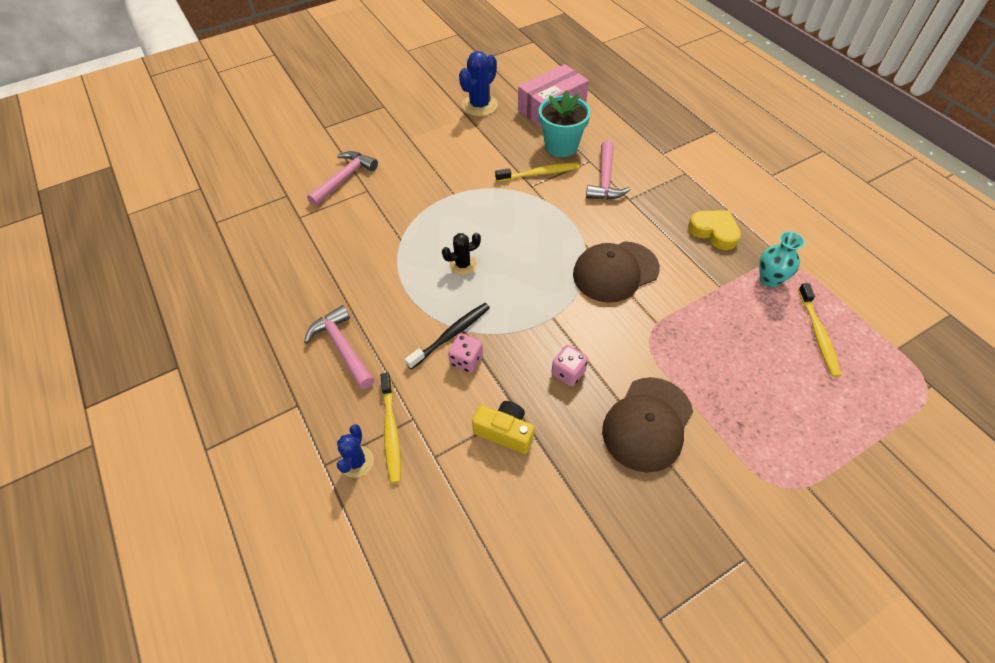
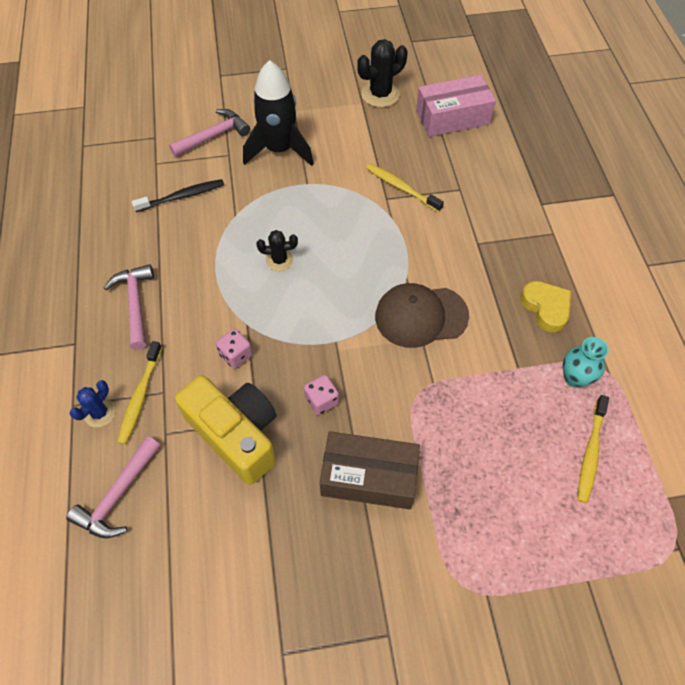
camera: 20 degrees right, 5 degrees up
black toothbrush [405,303,490,369] -> black toothbrush moved to [132,179,224,212]
blue cactus [459,51,498,116] -> black cactus [357,39,407,107]
yellow camera [472,401,534,454] -> yellow camera [175,375,276,485], size x1.83
yellow toothbrush [495,163,580,182] -> yellow toothbrush turned 150 degrees counterclockwise [366,164,444,212]
turquoise flower pot [539,90,591,157] -> none
pink hammer [586,140,631,199] -> pink hammer moved to [66,436,160,538]
brown cap [602,377,693,473] -> brown box [320,431,420,510]
none -> black rocket [243,60,314,166]

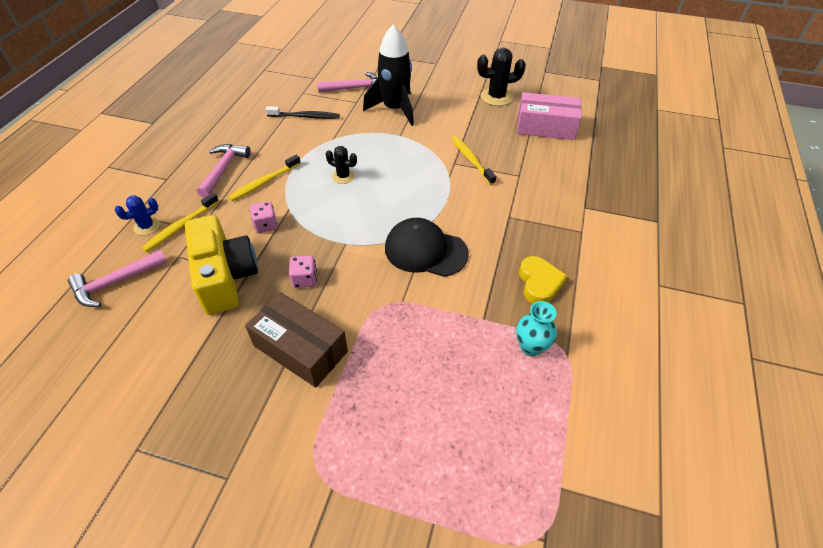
camera: 25 degrees right, 10 degrees down
brown cap [375,283,469,348] -> black cap [385,218,469,277]
yellow toothbrush [578,395,609,503] -> yellow toothbrush moved to [228,155,301,201]

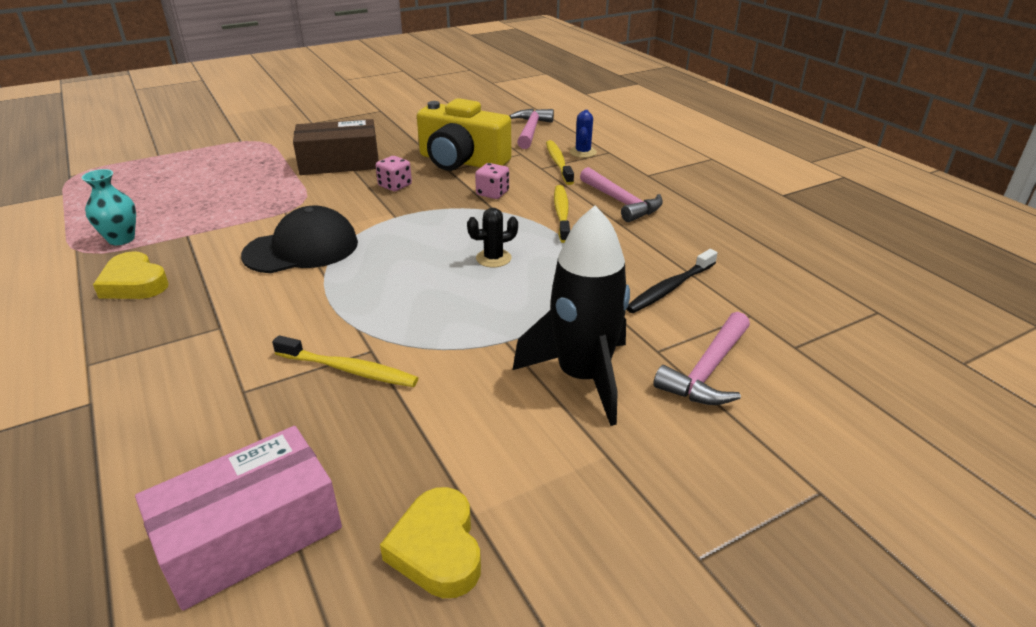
camera: 135 degrees right, 15 degrees down
black cactus [477,48,526,106] -> yellow heart [380,487,481,598]

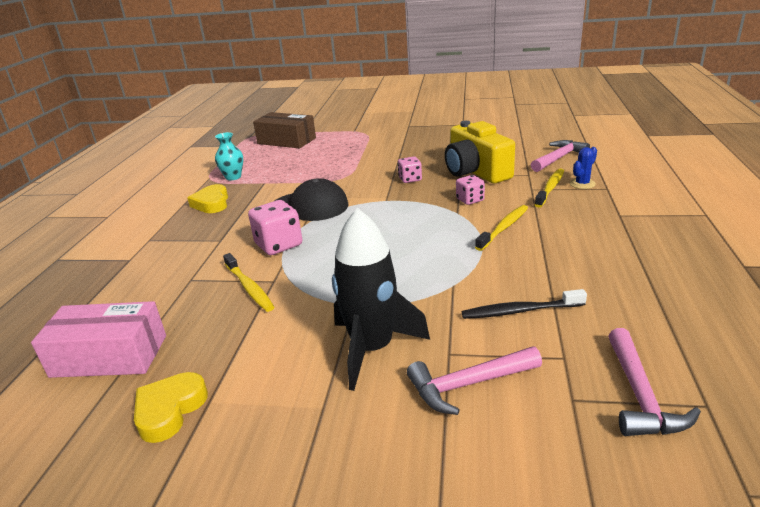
camera: 40 degrees right, 5 degrees down
brown box [293,119,379,175] -> brown box moved to [253,112,316,148]
black cactus [467,208,518,267] -> none
pink hammer [580,167,663,222] -> pink hammer moved to [608,328,701,436]
none -> pink dice [248,200,302,255]

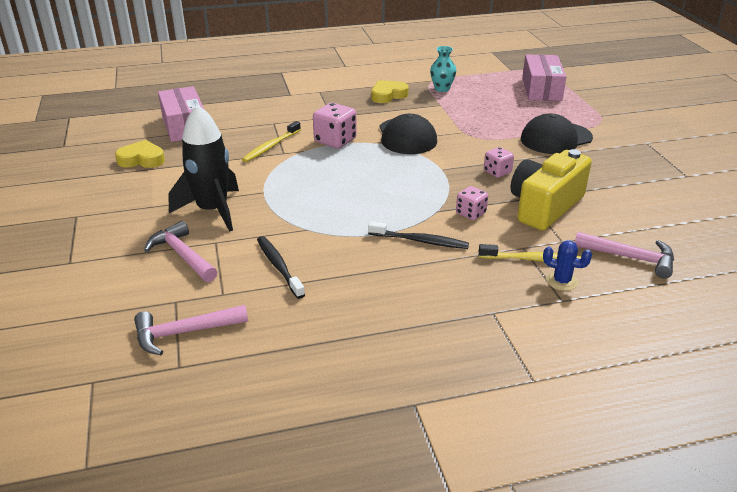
camera: 65 degrees right, 5 degrees up
brown box [253,112,316,148] -> pink box [522,54,566,101]
yellow toothbrush [475,205,528,251] -> black toothbrush [368,221,469,249]
none -> black cap [521,113,593,154]

